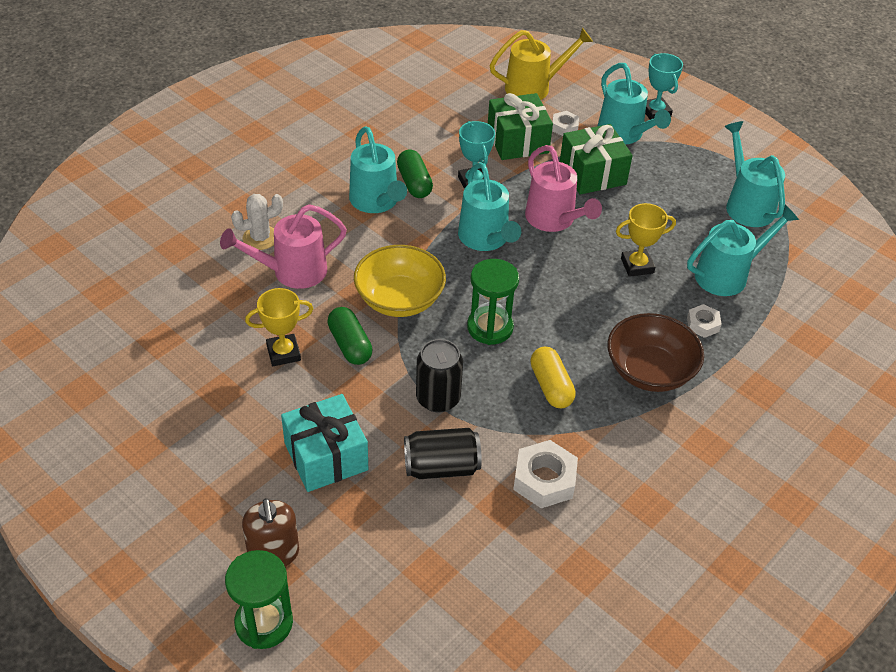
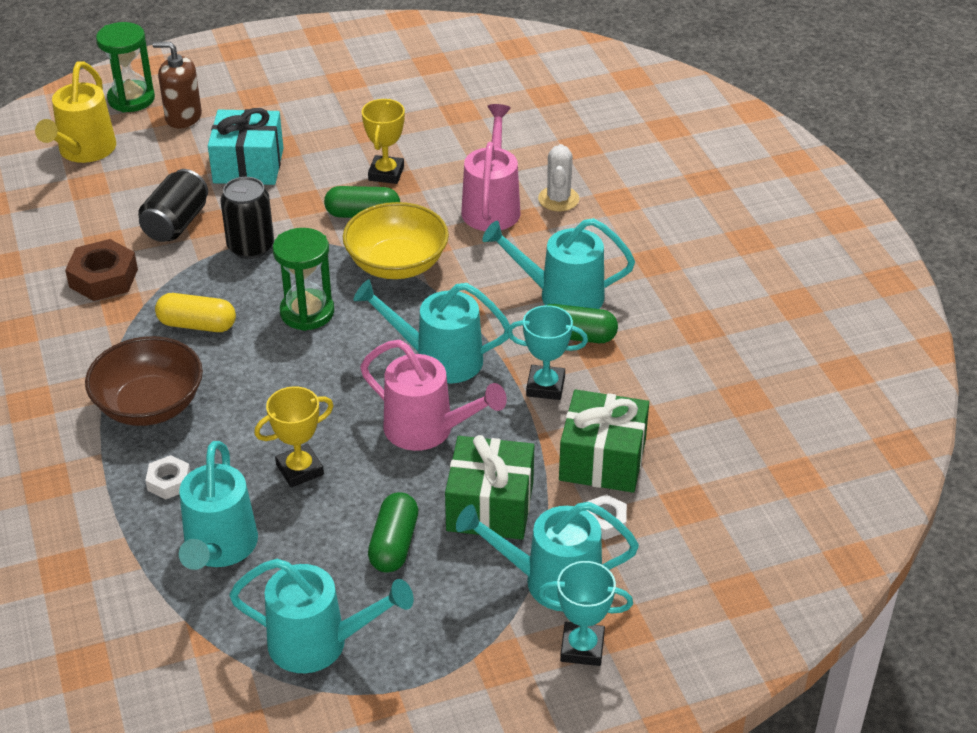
camera: 120 degrees right, 5 degrees down
yellow watering can [490,28,593,100] -> yellow watering can moved to [35,61,116,163]
white nut [513,440,578,508] -> brown nut [65,239,138,301]
pink watering can [525,145,602,232] -> pink watering can turned 150 degrees counterclockwise [360,340,507,451]
yellow trophy [616,203,676,277] -> yellow trophy turned 45 degrees clockwise [254,386,334,487]
none -> green capsule [368,492,418,573]

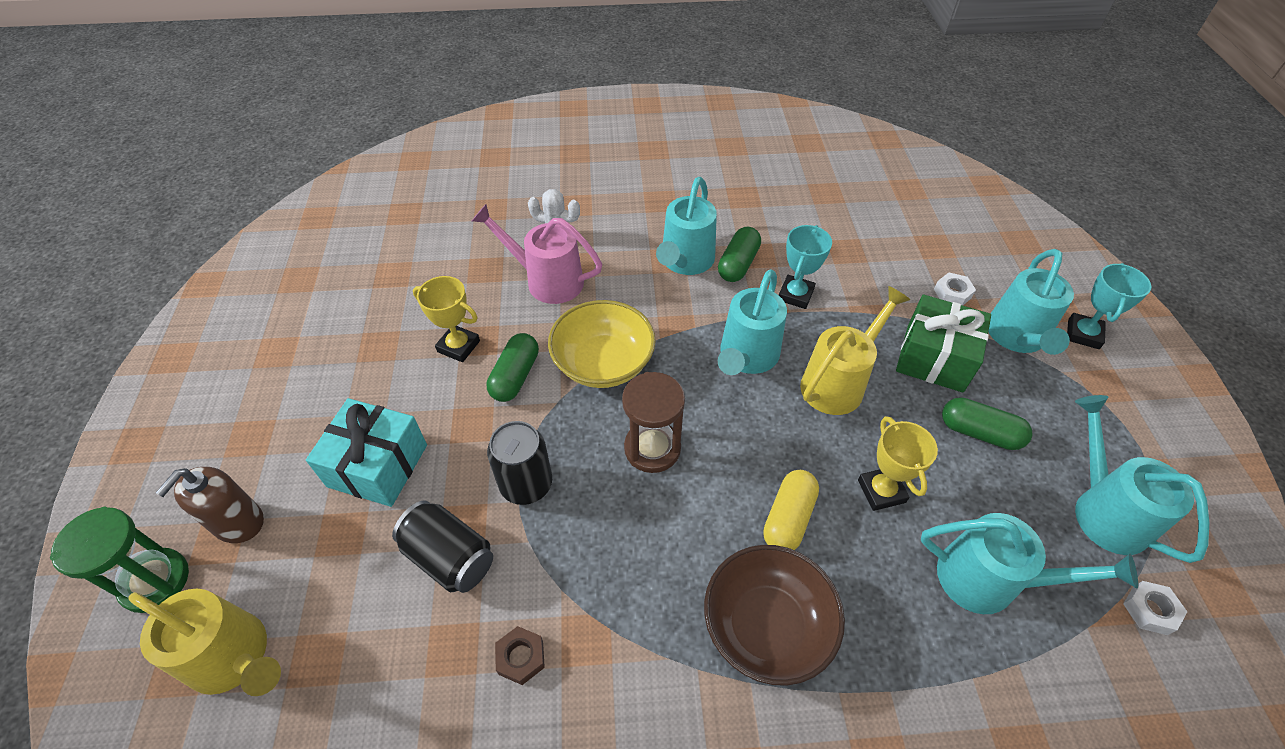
camera: 75 degrees left, 10 degrees up
brown nut [65,239,138,301] -> brown nut [495,626,545,685], size x0.58
white nut [145,455,191,499] -> white nut moved to [1123,581,1187,635]
yellow capsule [155,293,236,332] -> yellow capsule moved to [763,470,819,550]
turquoise watering can [229,559,414,673] -> turquoise watering can turned 45 degrees counterclockwise [1075,395,1209,563]
green hourglass [273,228,334,331] -> brown hourglass [622,372,685,473]
pink watering can [360,340,507,451] -> yellow watering can [800,286,910,415]
green gift [559,389,649,493] -> none

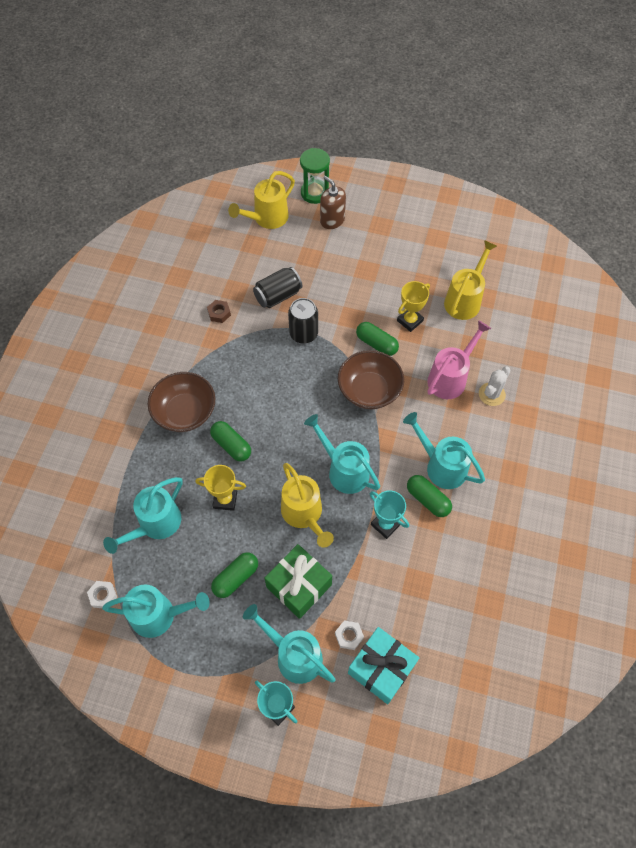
camera: 110 degrees right, 10 degrees up
turquoise gift [306,398,427,507] -> turquoise gift moved to [348,627,419,704]
yellow bowl [548,300,656,388] -> brown bowl [338,350,404,409]
brown hourglass [622,372,685,473] -> none
yellow capsule [763,470,819,550] -> green capsule [210,421,251,462]
none -> yellow watering can [444,240,497,320]

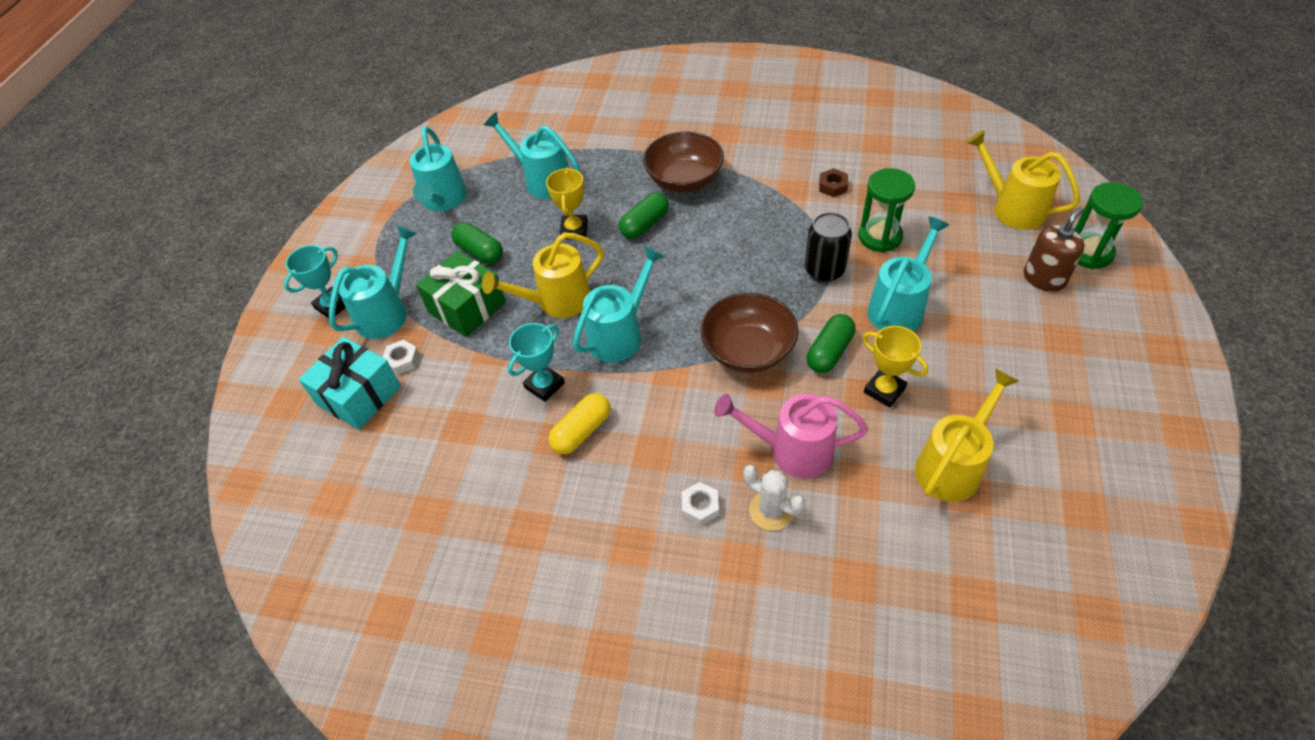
camera: 90 degrees right, 10 degrees down
white nut [87,581,117,608] -> white nut moved to [682,482,719,525]
black can [253,267,302,308] -> green hourglass [859,168,915,252]
turquoise watering can [403,412,485,489] -> turquoise watering can moved to [867,217,949,332]
green capsule [407,475,452,517] -> yellow capsule [549,393,610,454]
pink watering can [427,320,491,399] -> pink watering can turned 150 degrees clockwise [714,394,868,478]
yellow watering can [444,240,497,320] -> yellow watering can turned 75 degrees counterclockwise [915,369,1019,502]

